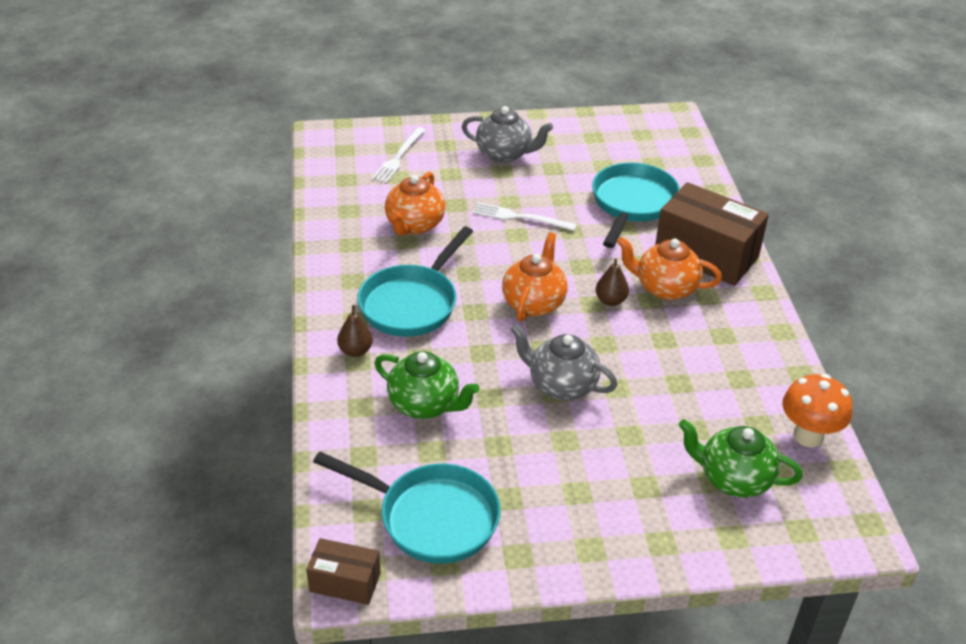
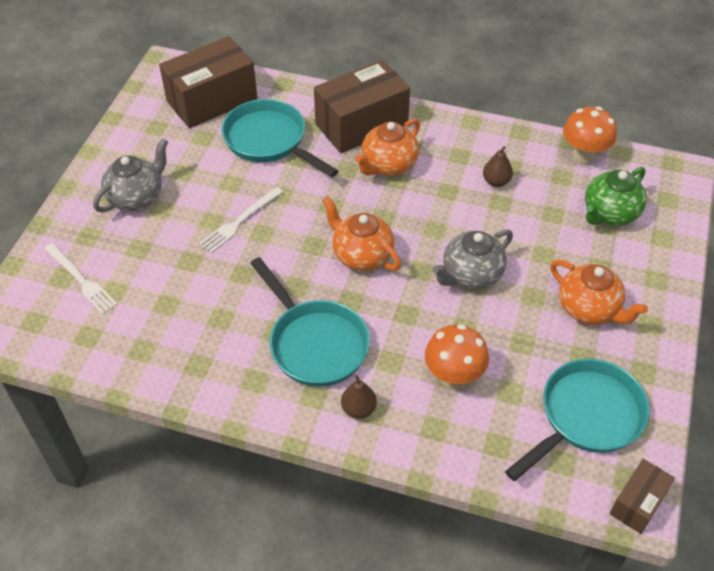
camera: 65 degrees left, 10 degrees up
green teapot [375,351,479,419] -> orange mushroom [425,324,489,390]
orange teapot [385,172,445,235] -> orange teapot moved to [550,260,648,325]
brown pear [596,258,629,306] -> brown pear moved to [483,146,513,187]
none -> brown box [159,36,257,128]

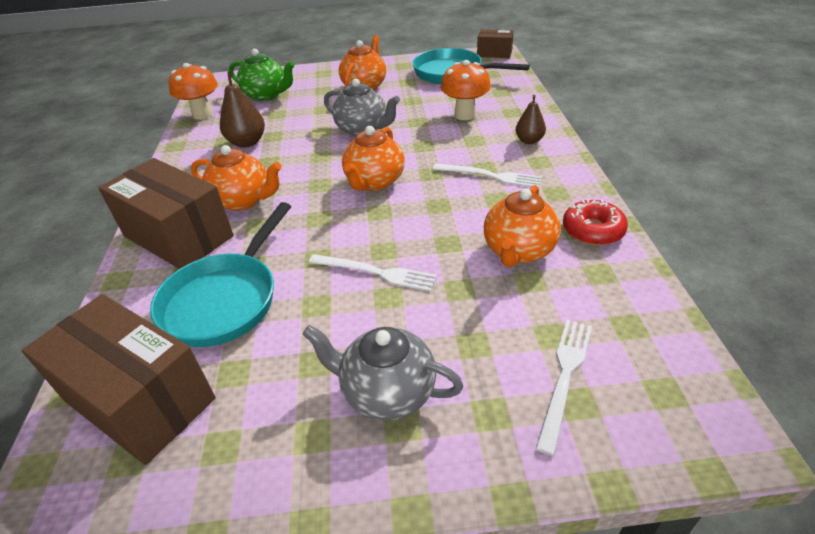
camera: 110 degrees left, 10 degrees down
turquoise pan [250,257,370,387] -> white fork [433,164,542,188]
brown pear [483,146,513,187] -> brown pear [220,71,265,148], size x1.54
none -> orange teapot [484,185,561,267]
none -> red donut [563,199,628,246]

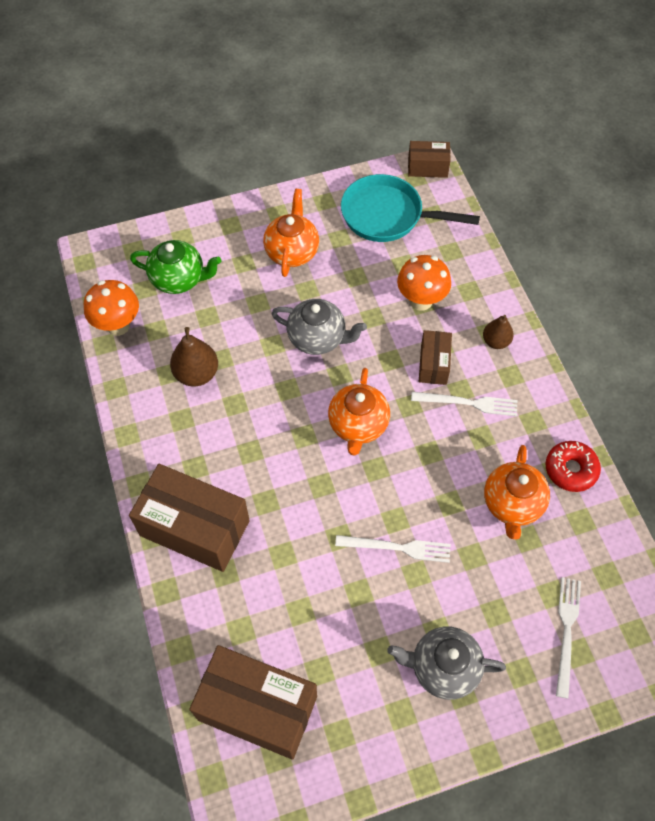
camera: 15 degrees left, 20 degrees up
turquoise pan [150,202,291,347] -> none
orange teapot [191,145,282,211] -> none
none -> brown box [419,330,452,385]

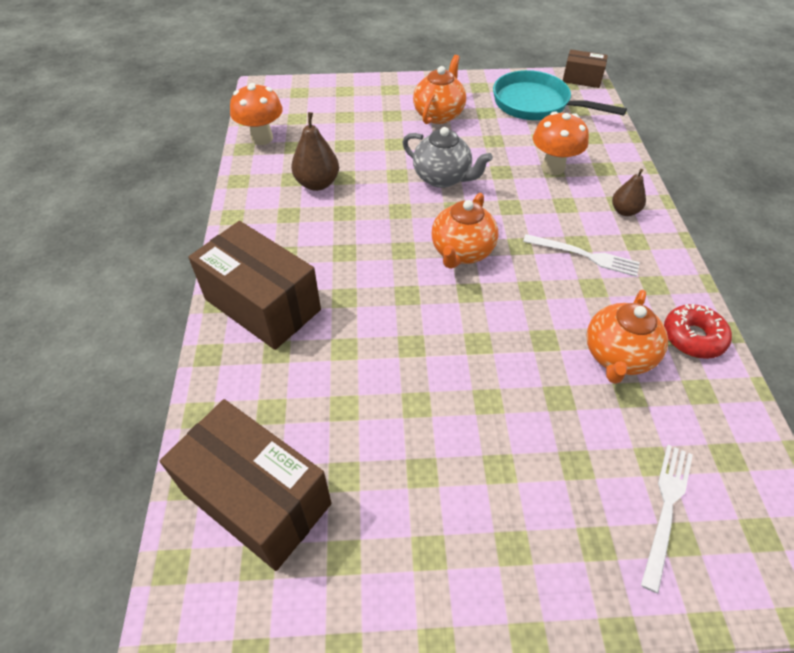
camera: 15 degrees right, 10 degrees down
green teapot [130,240,221,294] -> none
white fork [335,535,451,563] -> none
grey teapot [387,627,506,700] -> none
brown box [419,330,452,385] -> none

